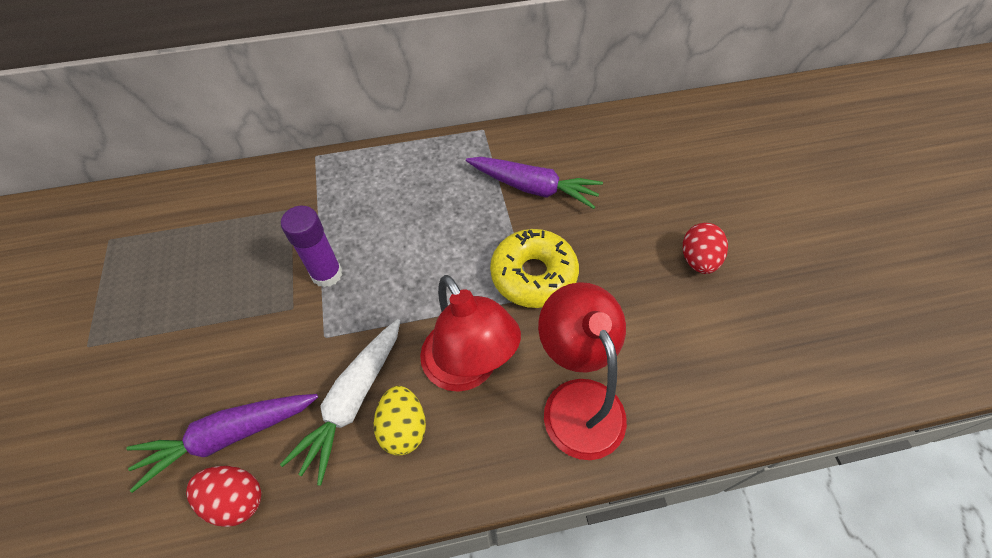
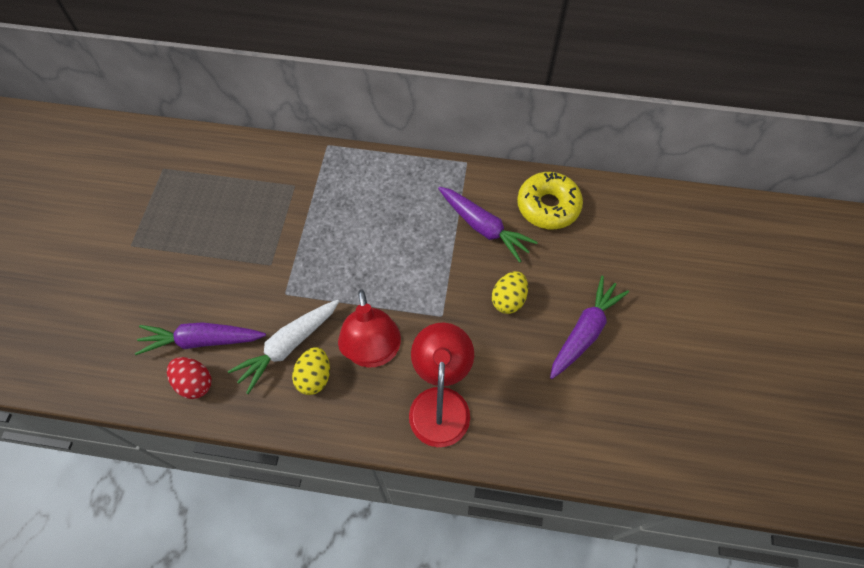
camera: 20 degrees right, 5 degrees up
purple glue stick [281,206,342,287] -> none
yellow donut [490,229,579,308] -> yellow donut moved to [517,172,583,229]
red egg [683,223,728,274] -> purple carrot [550,276,629,379]
none -> yellow egg [492,271,528,314]

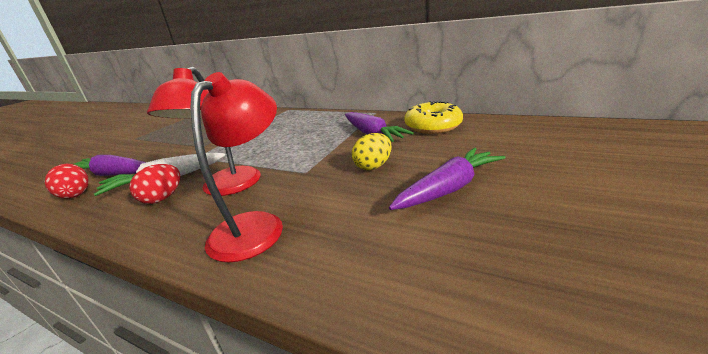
camera: 20 degrees right, 35 degrees down
yellow egg [292,347,330,395] -> red egg [129,164,180,204]

